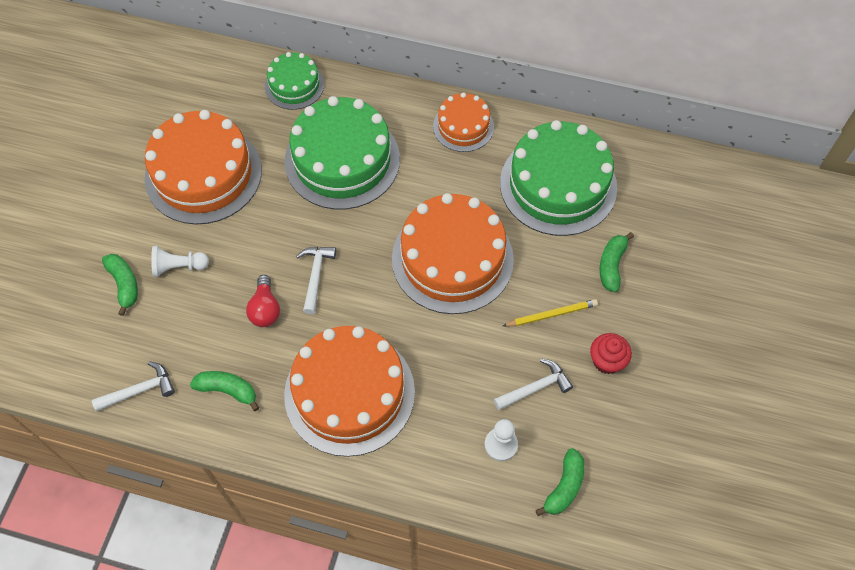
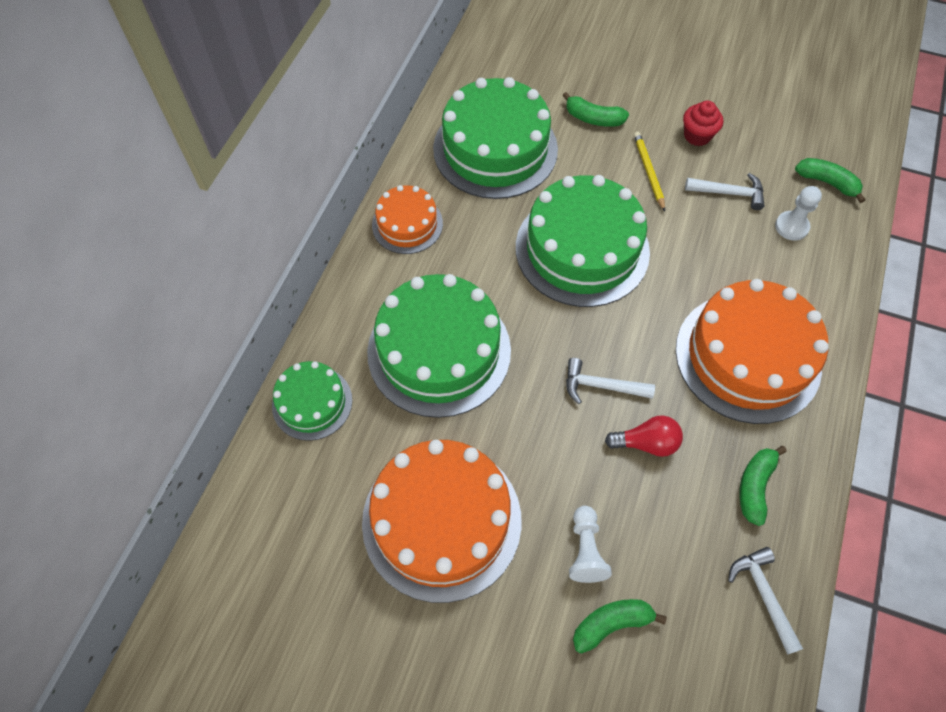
camera: 85 degrees left, 0 degrees up
orange cake [392,193,514,314] -> green cake [516,175,650,307]
white hammer [494,359,573,410] -> white hammer turned 120 degrees clockwise [685,173,765,210]

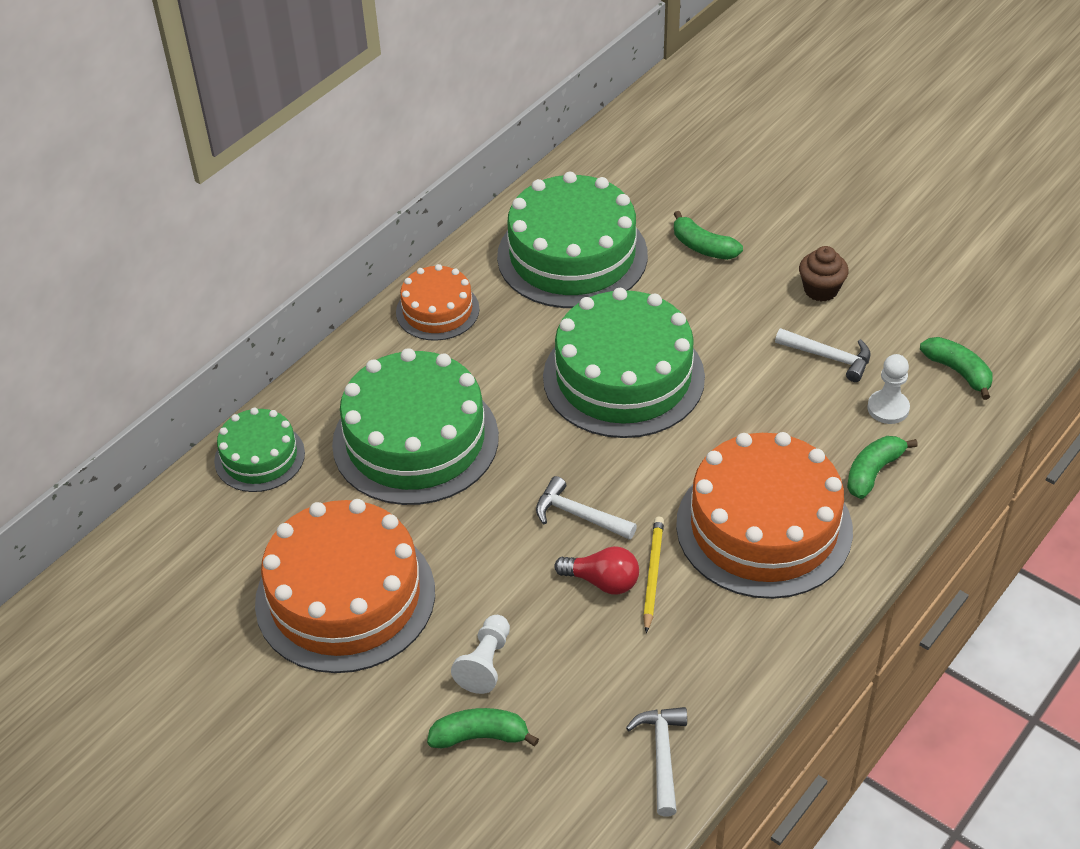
camera: 20 degrees right, 15 degrees down
yellow pencil [634,132,665,211] -> yellow pencil moved to [643,516,664,633]
red cupcake [683,101,723,146] -> brown cupcake [799,246,849,301]
green banana [739,446,787,526] -> green banana moved to [847,436,918,499]

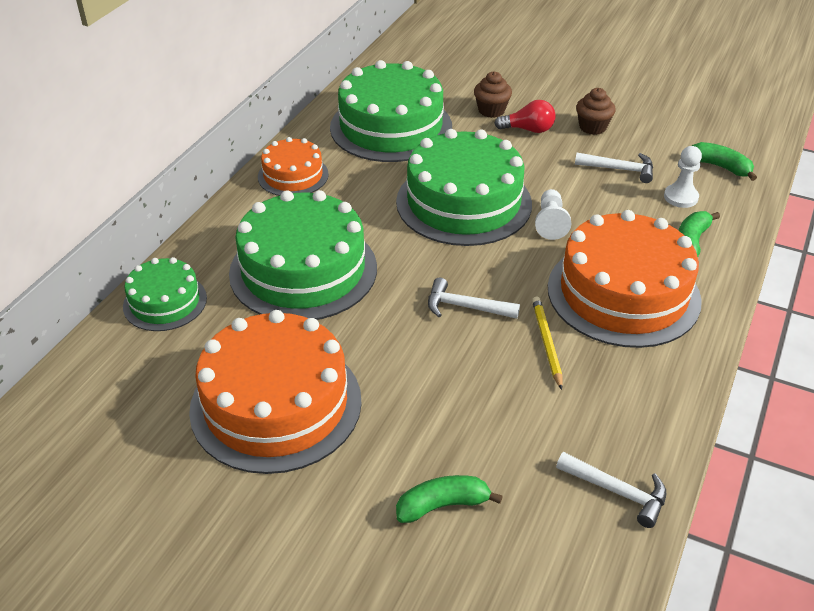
camera: 15 degrees left, 5 degrees down
white pawn [451,615,510,694] -> white pawn moved to [535,189,571,240]
red light bulb [554,546,639,595] -> red light bulb moved to [494,100,555,133]
white hammer [626,707,687,817] -> white hammer turned 135 degrees clockwise [556,452,666,528]
green banana [674,211,743,260] -> brown cupcake [474,71,512,118]

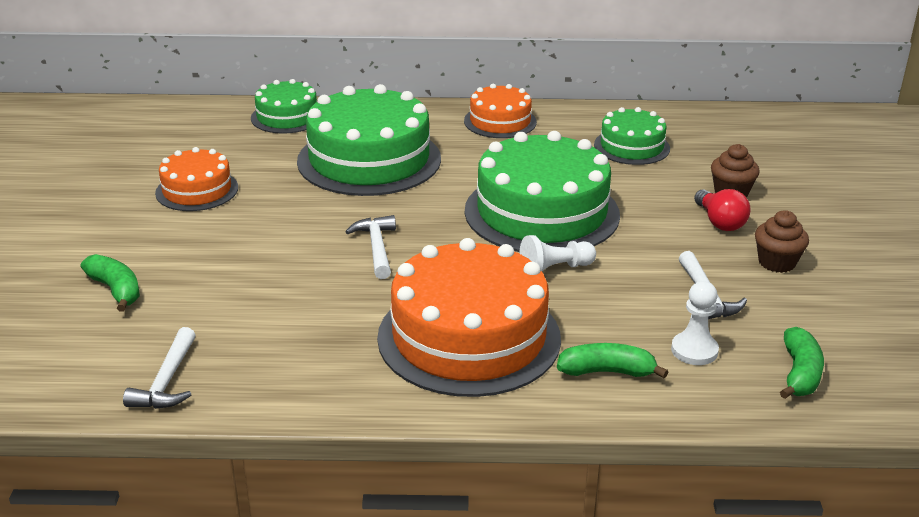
camera: 65 degrees right, 10 degrees down
orange cake [189,310,362,474] -> orange cake [155,147,238,211], size x0.54
green cake [330,60,452,162] -> green cake [594,107,670,165], size x0.54
yellow pencil [532,297,563,390] -> none

